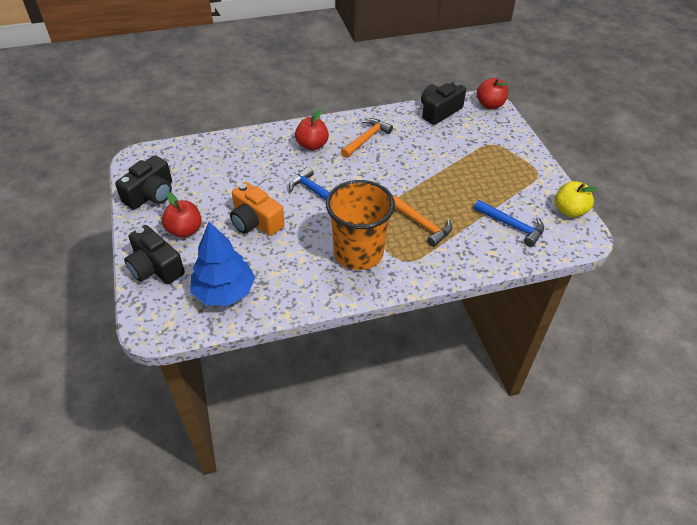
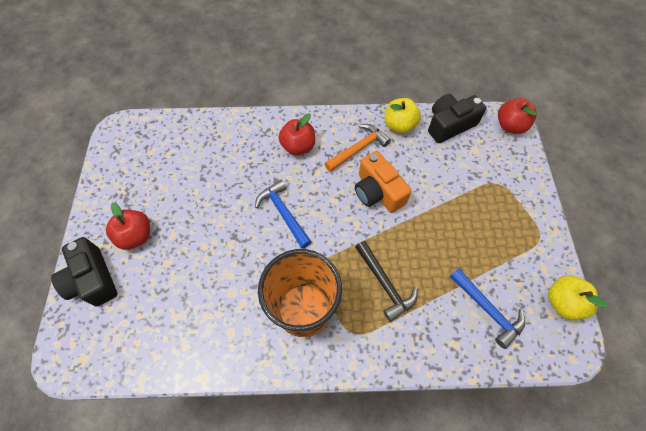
camera: 15 degrees right, 15 degrees up
black camera [115,155,172,210] -> none
blue tree [190,222,255,306] -> none
orange camera [230,182,285,236] -> orange camera moved to [355,151,412,213]
orange hammer [393,195,452,247] -> black hammer [355,241,417,322]
none -> yellow apple [385,98,421,134]

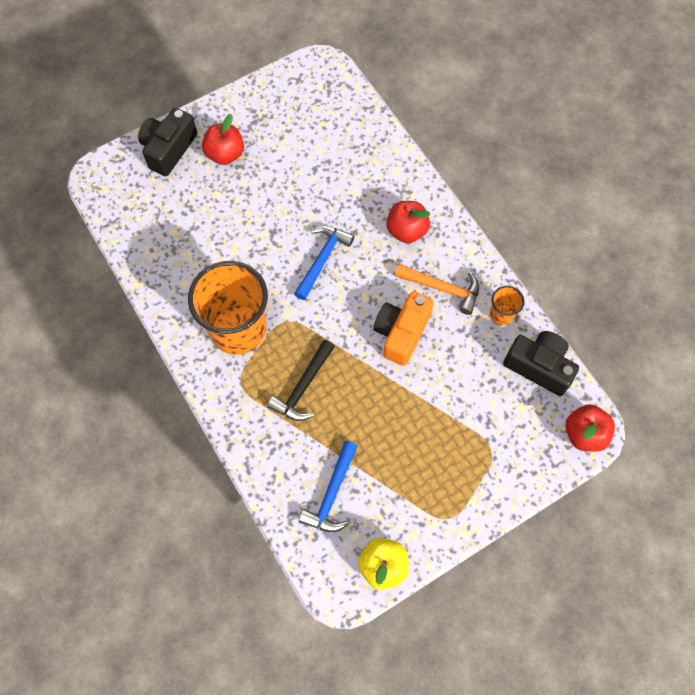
camera: 60 degrees right, 5 degrees up
yellow apple [385,98,421,134] -> orange cup [490,286,524,325]

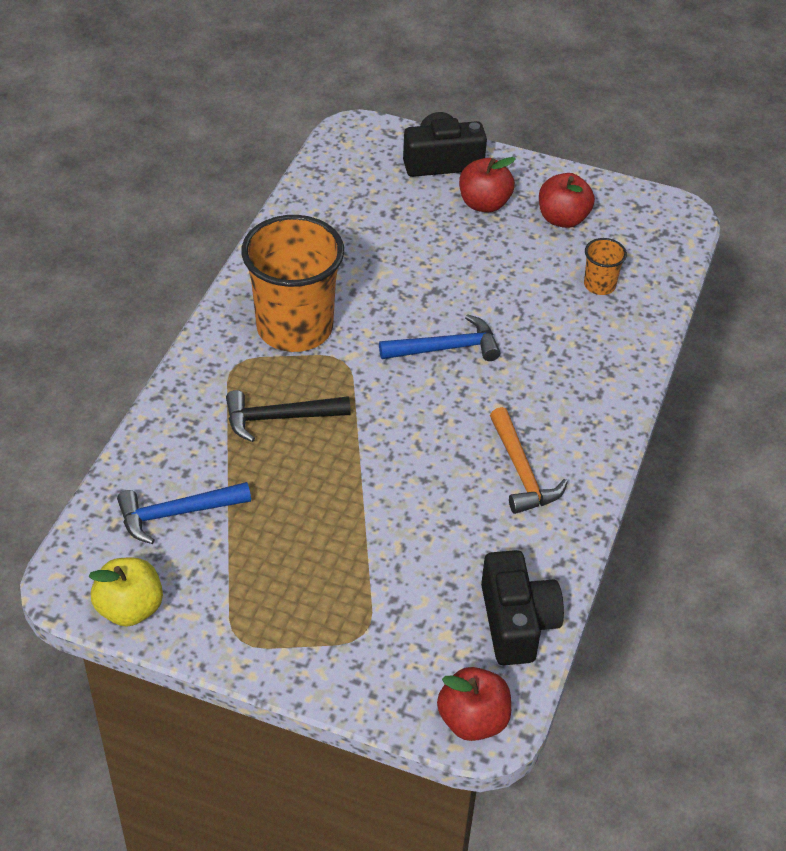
camera: 50 degrees right, 20 degrees down
orange camera [373,292,434,366] -> none
red apple [386,201,430,243] -> red apple moved to [539,173,595,228]
orange cup [490,286,524,325] -> orange cup moved to [584,238,627,295]

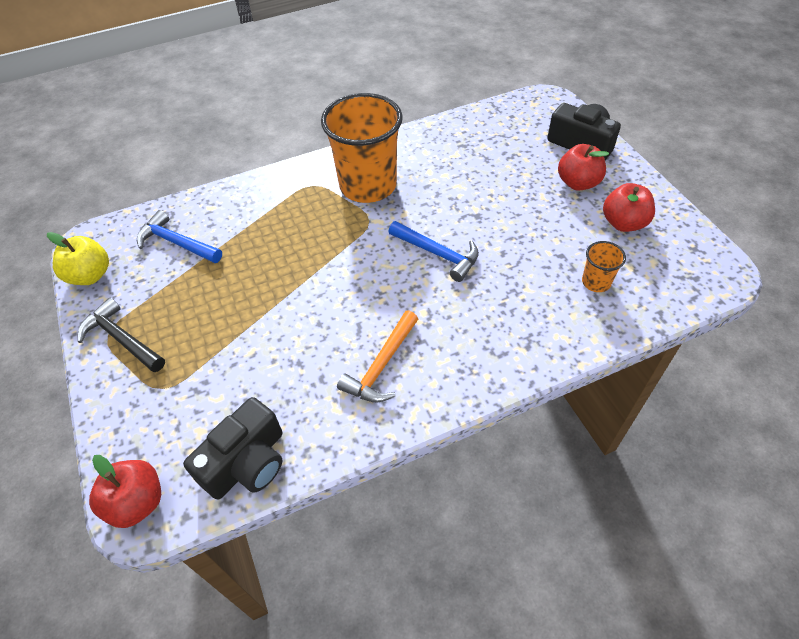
camera: 50 degrees right, 5 degrees up
black hammer [226,390,351,442] -> black hammer moved to [78,298,165,372]

